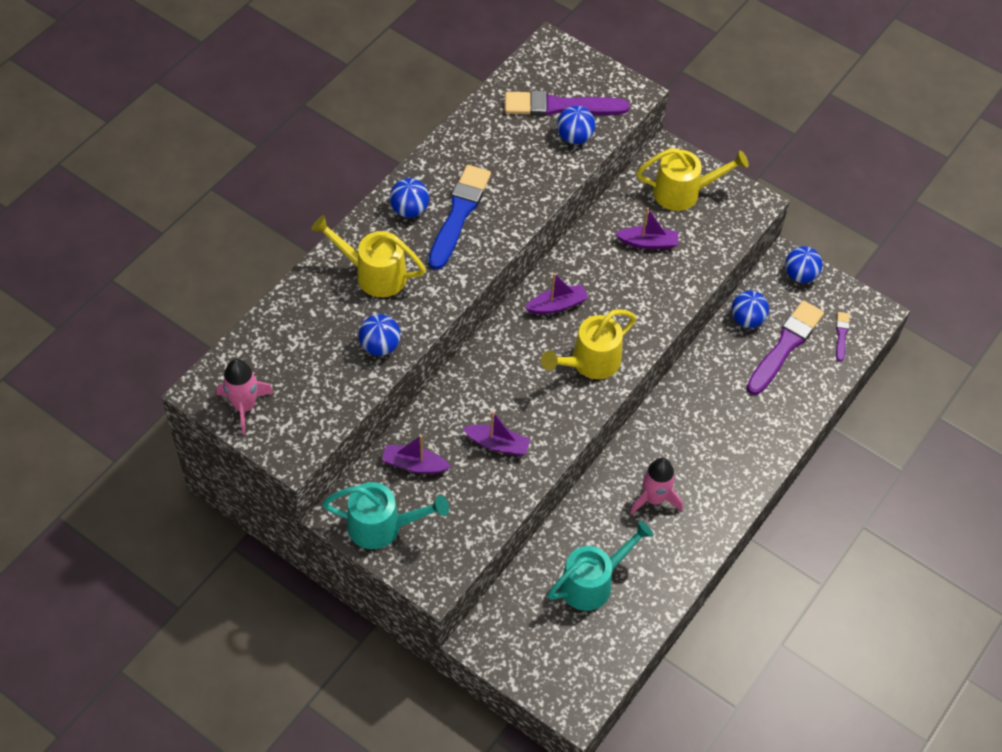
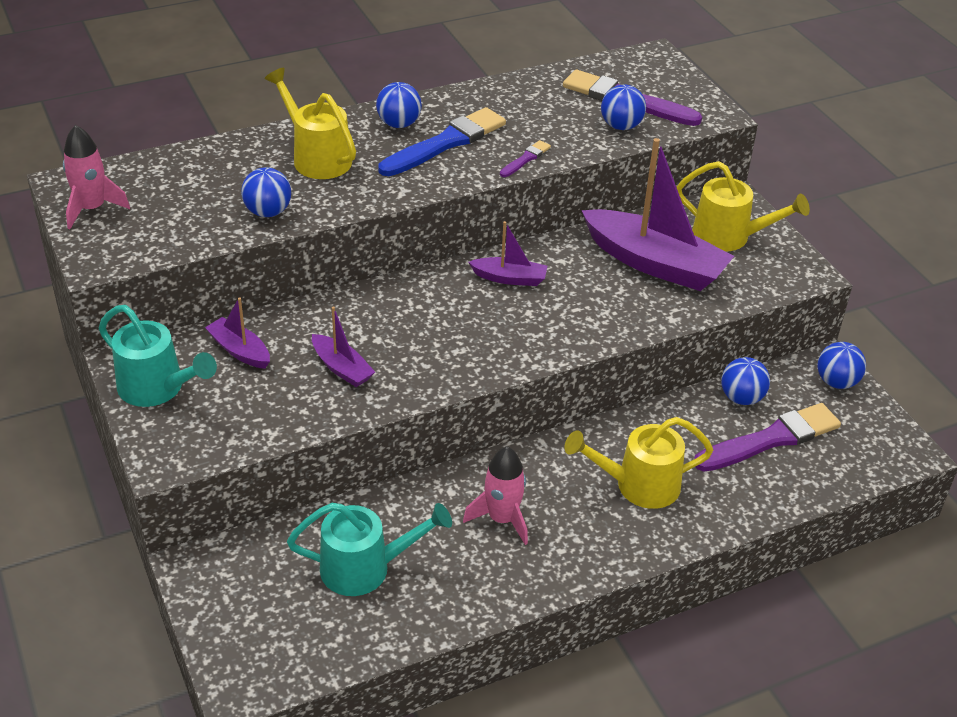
camera: 30 degrees right, 15 degrees down
yellow watering can [541,309,636,379] -> yellow watering can moved to [564,417,713,509]
purple boat [616,207,678,249] -> purple boat [581,138,734,291], size x2.07
purple brush [836,312,850,362] -> purple brush moved to [500,140,551,177]

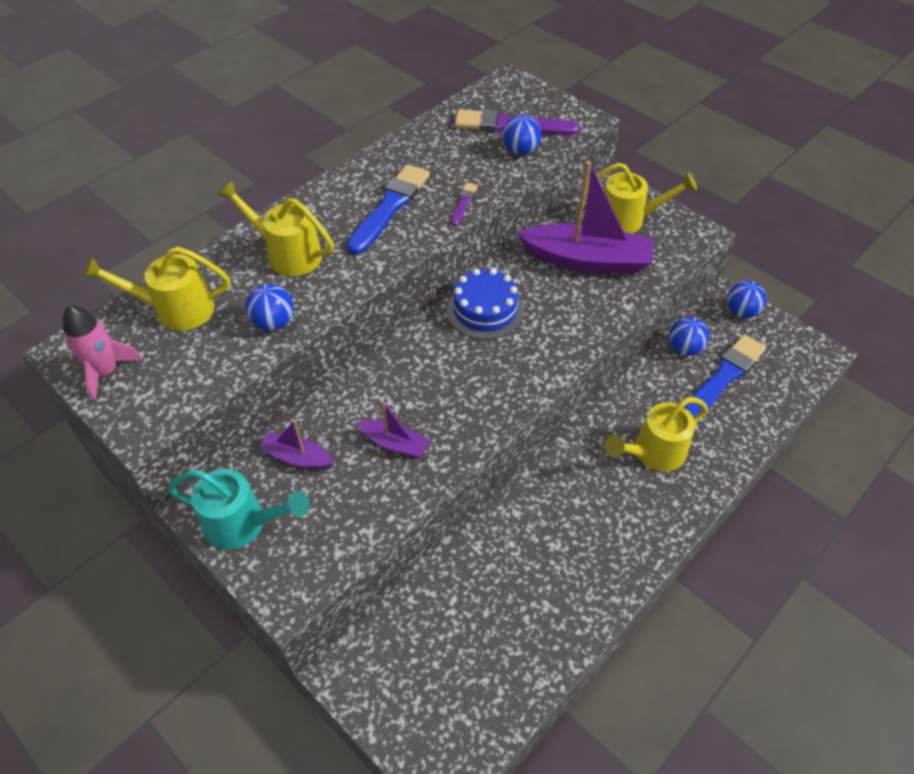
camera: 20 degrees left, 10 degrees up
turquoise watering can [287,503,452,596] -> none
blue ball [376,82,422,128] -> none
pink rocket [463,447,528,545] -> none
purple boat [468,221,547,286] -> blue cake [447,268,524,340]
purple brush [694,403,841,472] -> blue brush [684,334,766,418]
none -> yellow watering can [82,246,230,331]

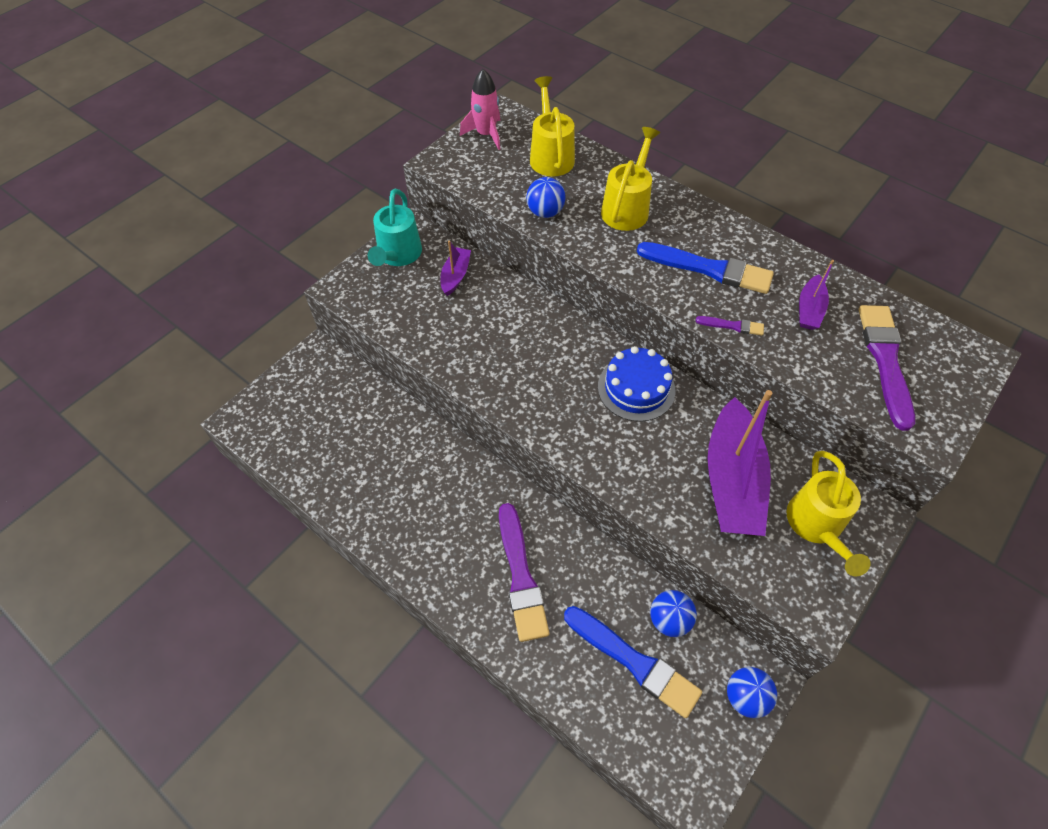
camera: 85 degrees right, 5 degrees up
purple boat [357,400,430,459] -> purple boat moved to [799,260,834,330]
blue ball [503,115,541,155] -> none
yellow watering can [605,397,708,472] -> purple brush [499,503,549,642]

